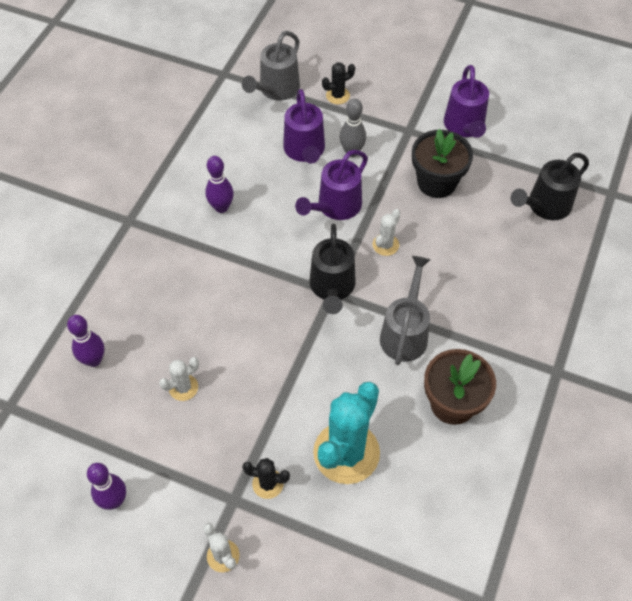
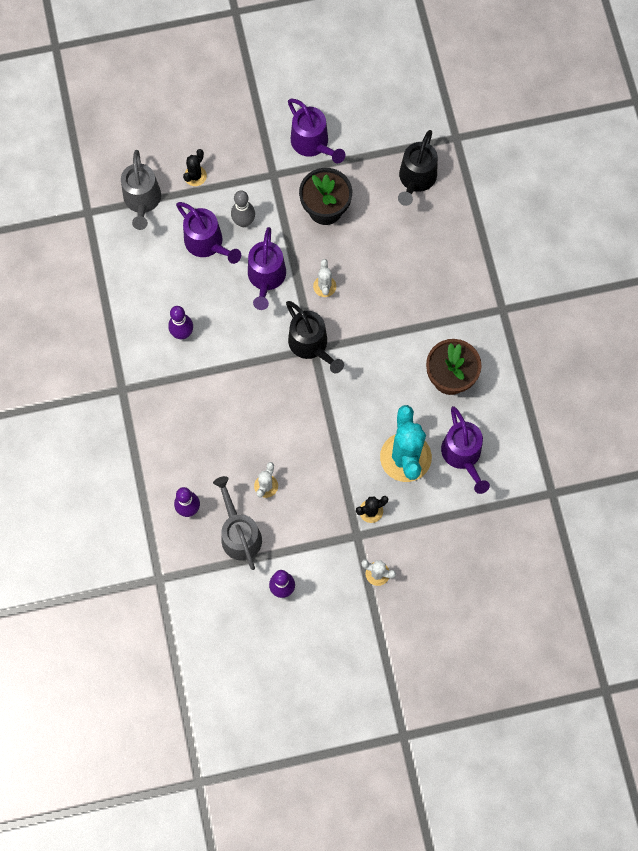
camera: 35 degrees left, 15 degrees up
grey watering can [380,256,430,365] -> grey watering can moved to [213,476,262,570]
none -> purple watering can [441,406,490,494]

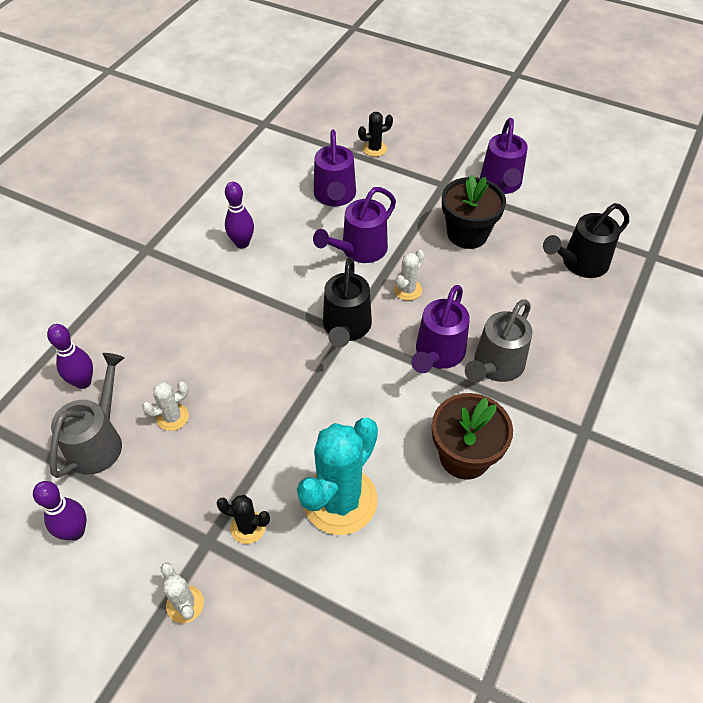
camera: 40 degrees right, 20 degrees down
grey watering can [121,150,161,230] -> grey watering can moved to [465,299,533,382]
grey bowling pin [231,190,255,227] -> none
purple watering can [441,406,490,494] -> purple watering can moved to [411,285,470,373]

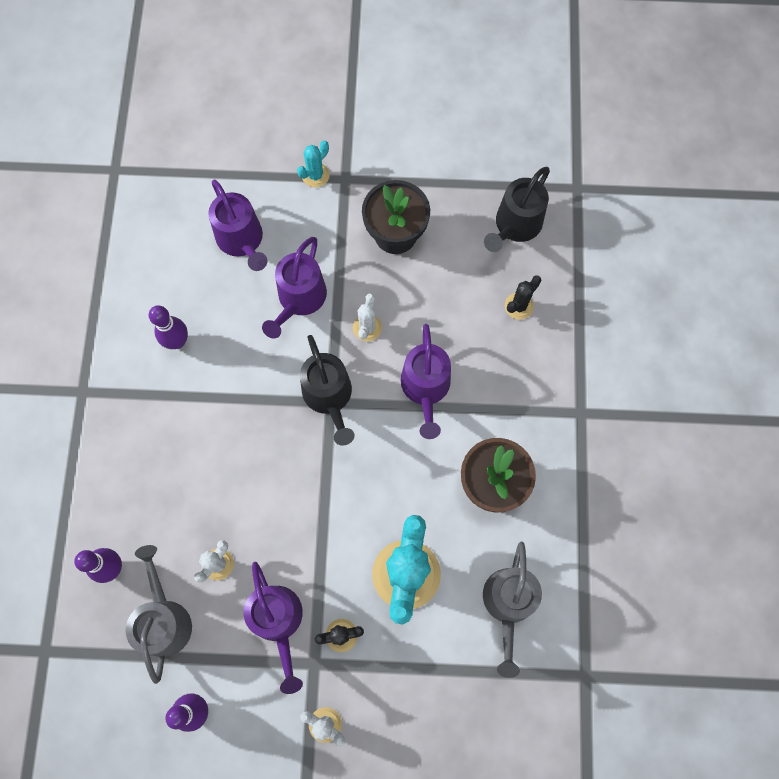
camera: 25 degrees left, 20 degrees up
black cactus [358,112,393,157] -> black cactus moved to [505,275,541,320]
grey watering can [465,299,533,382] -> grey watering can moved to [483,542,542,678]
purple watering can [480,118,528,194] -> purple watering can moved to [244,562,303,694]
none -> turquoise cactus [297,141,330,188]

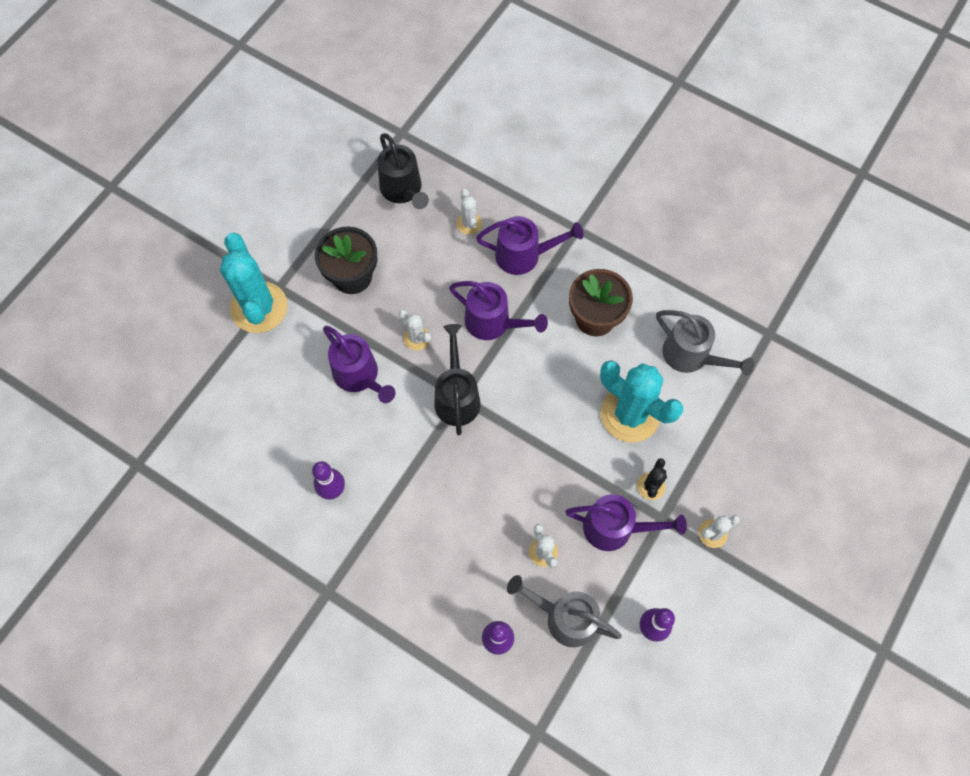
camera: 60 degrees left, 5 degrees down
purple watering can [208,180,267,271] -> purple watering can moved to [476,216,584,275]
turquoise cactus [297,141,330,188] -> turquoise cactus [220,233,288,333], size x2.16
black watering can [300,335,355,446] -> black watering can turned 105 degrees counterclockwise [434,324,481,435]
black cactus [505,275,541,320] -> white cactus [456,189,482,235]

